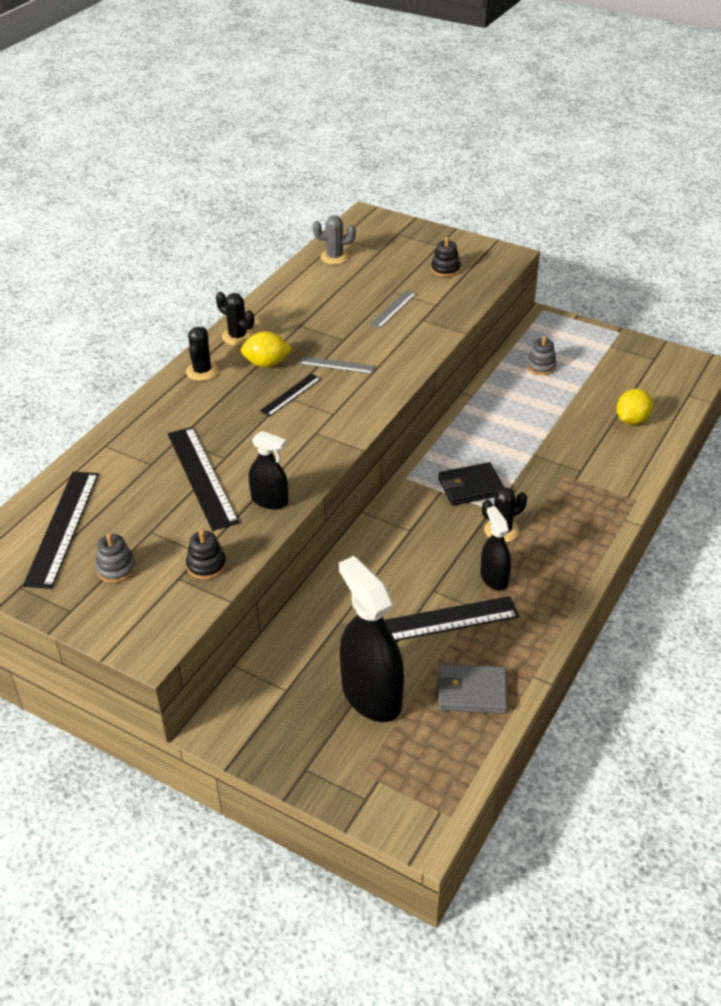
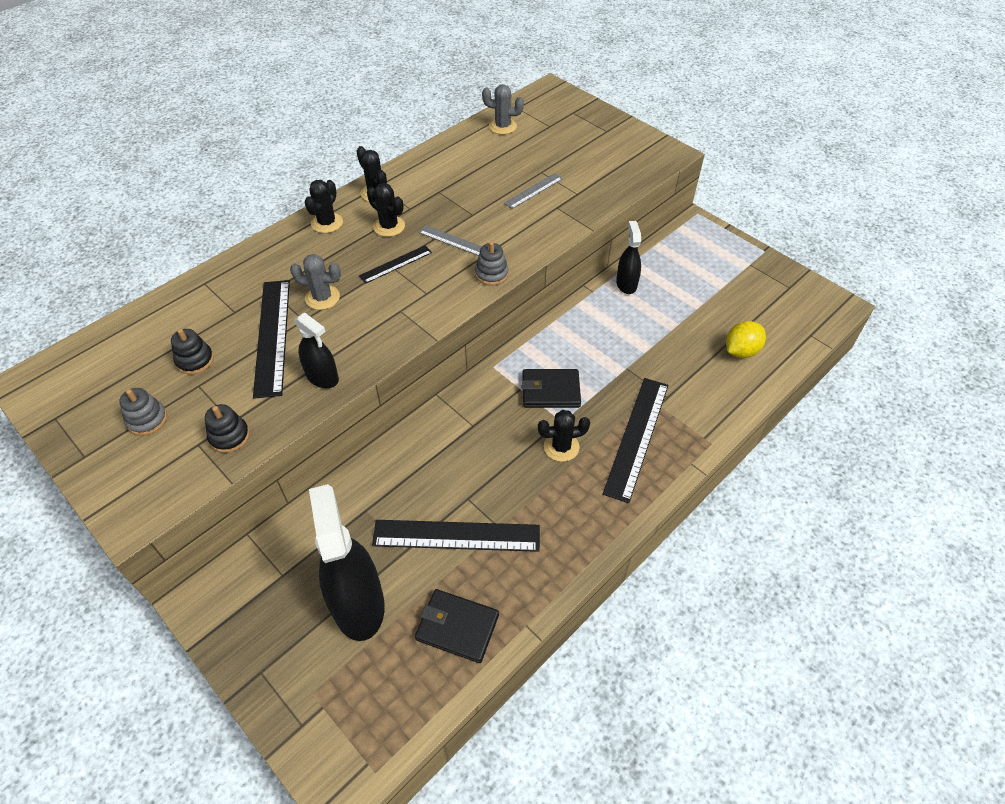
camera: 15 degrees right, 10 degrees up
black ruler [23,472,99,589] -> black ruler moved to [603,378,668,503]
yellow lemon [241,331,293,367] -> black cactus [367,183,405,237]
black stacking toy [431,237,461,277] -> black stacking toy moved to [171,329,214,374]
grey wallet [437,664,507,714] -> black wallet [415,589,499,663]
black spray bottle [480,506,511,591] -> black spray bottle moved to [616,221,641,294]
grey stacking toy [526,336,557,375] -> grey stacking toy moved to [475,241,509,286]
none -> grey cactus [290,254,341,310]

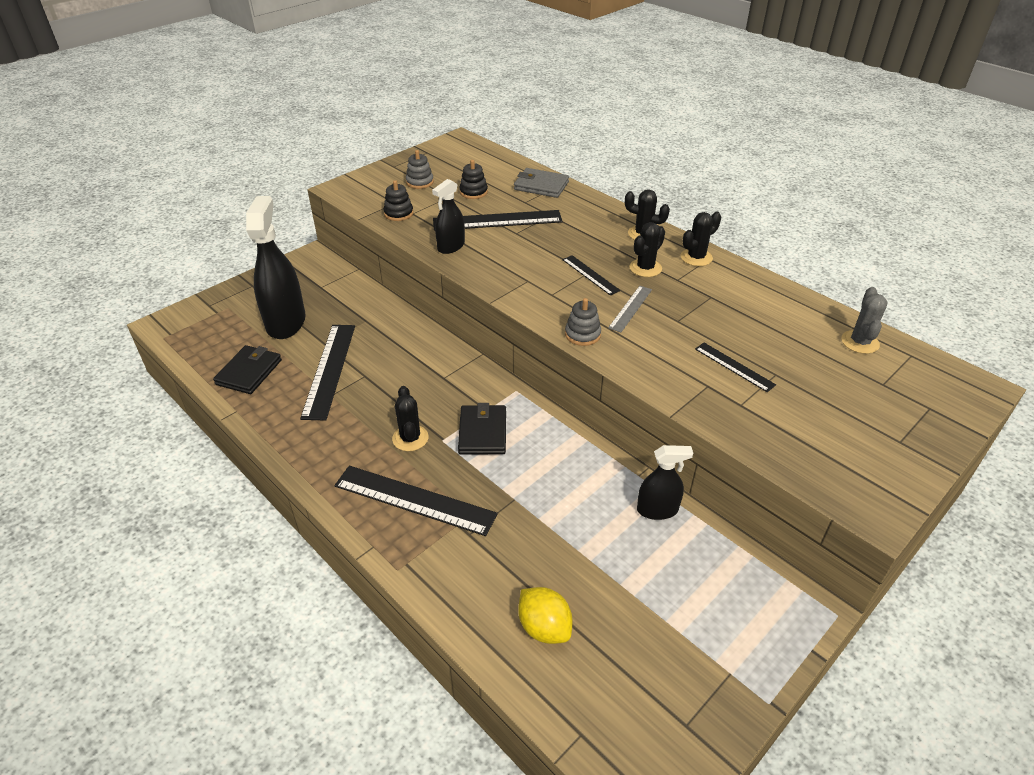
camera: 90 degrees right, 10 degrees down
grey cactus [290,254,341,310] -> none
black spray bottle [309,484,385,641] -> black spray bottle turned 75 degrees counterclockwise [246,196,306,339]
grey ruler [504,173,563,209] -> black ruler [695,343,776,392]
none -> grey wallet [514,168,569,198]

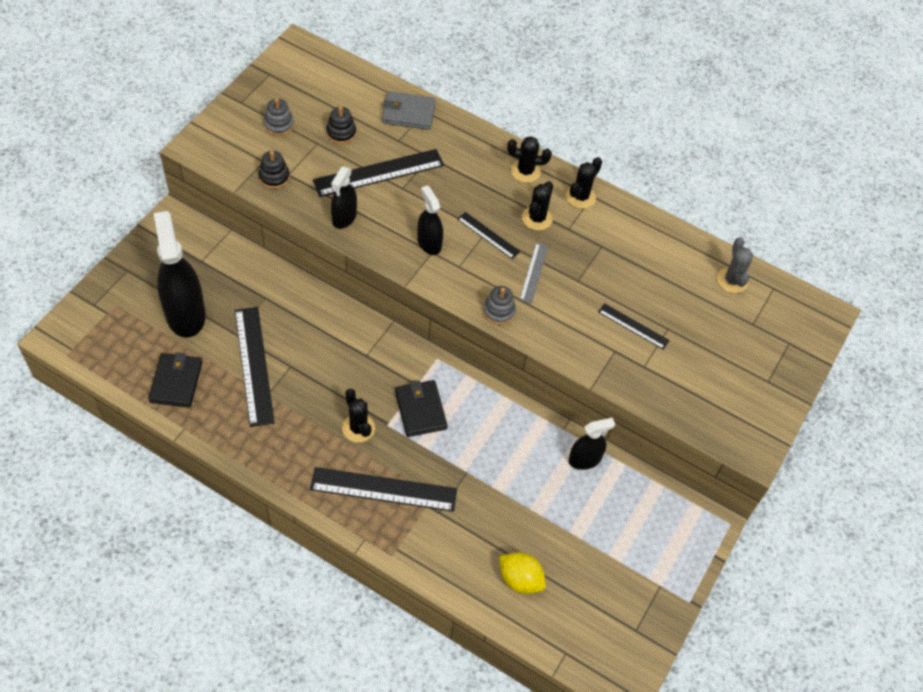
camera: 20 degrees left, 15 degrees up
none -> black spray bottle [417,185,443,255]

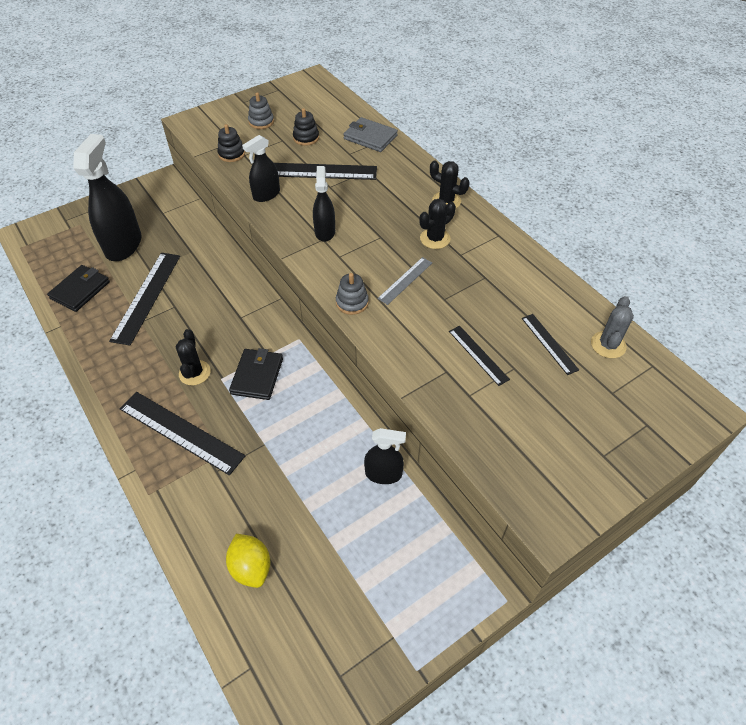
camera: 30 degrees right, 5 degrees down
black ruler [457,212,520,259] -> black ruler moved to [522,314,579,375]
black cactus [566,157,602,209] -> none

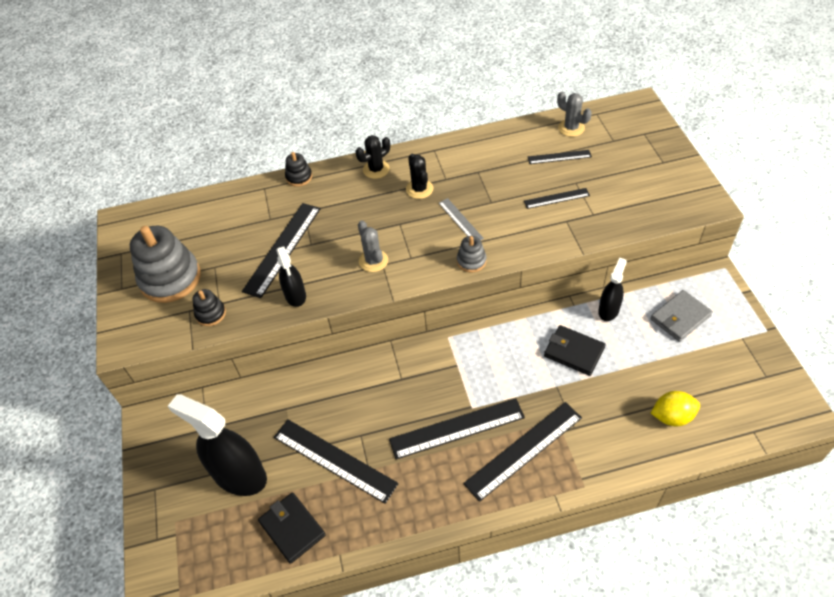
camera: 65 degrees left, 0 degrees up
black cactus [176,329,211,385] -> black ruler [389,398,525,460]
black wallet [229,348,283,400] -> black wallet moved to [544,325,606,376]
grey stacking toy [248,92,274,129] -> grey stacking toy [130,226,201,303], size x2.10
black stacking toy [293,108,319,146] -> black stacking toy moved to [285,152,312,187]
black spray bottle [313,166,335,242] -> grey cactus [358,220,388,272]
grey wallet [343,117,398,152] -> grey wallet moved to [650,290,713,342]

